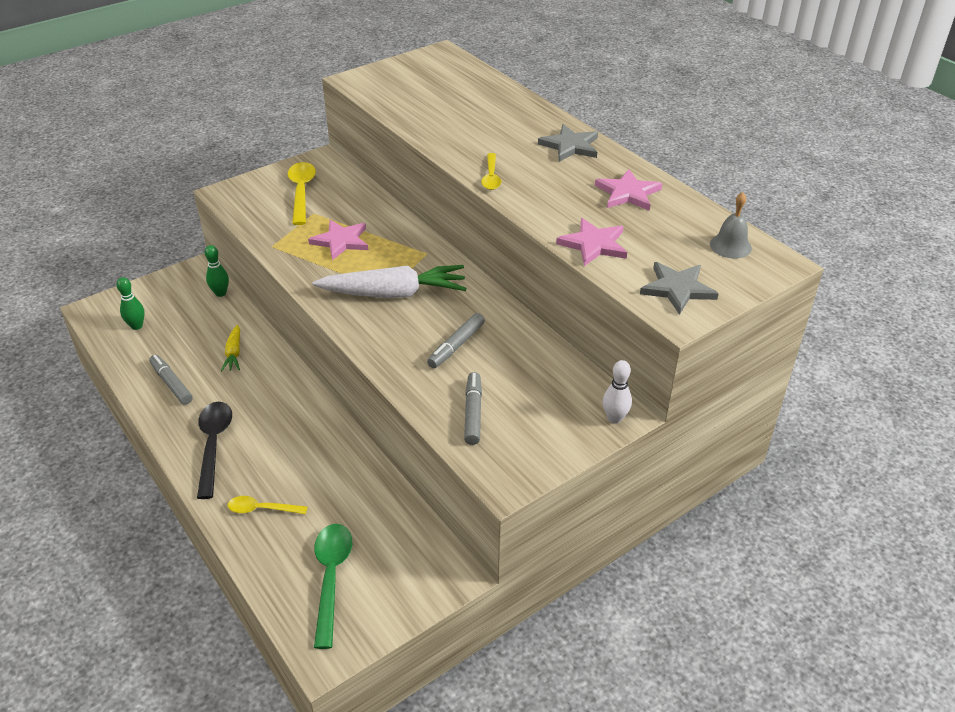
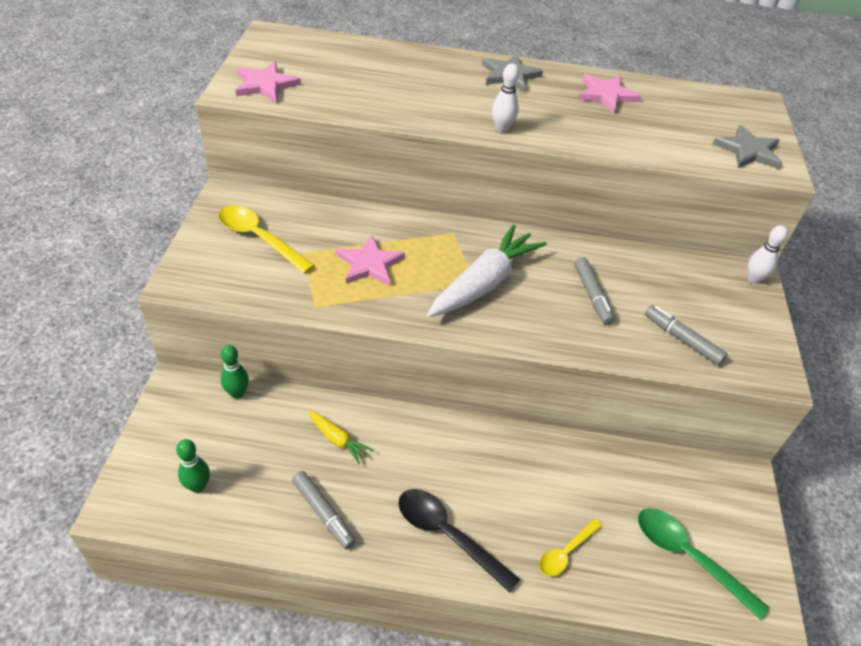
camera: 50 degrees left, 5 degrees up
grey marker [149,355,193,405] -> grey marker turned 135 degrees counterclockwise [292,471,356,549]
yellow spoon [481,153,501,190] -> white bowling pin [492,63,519,133]
pink star [556,218,627,266] -> pink star moved to [235,62,301,103]
grey bell [710,192,752,259] -> none

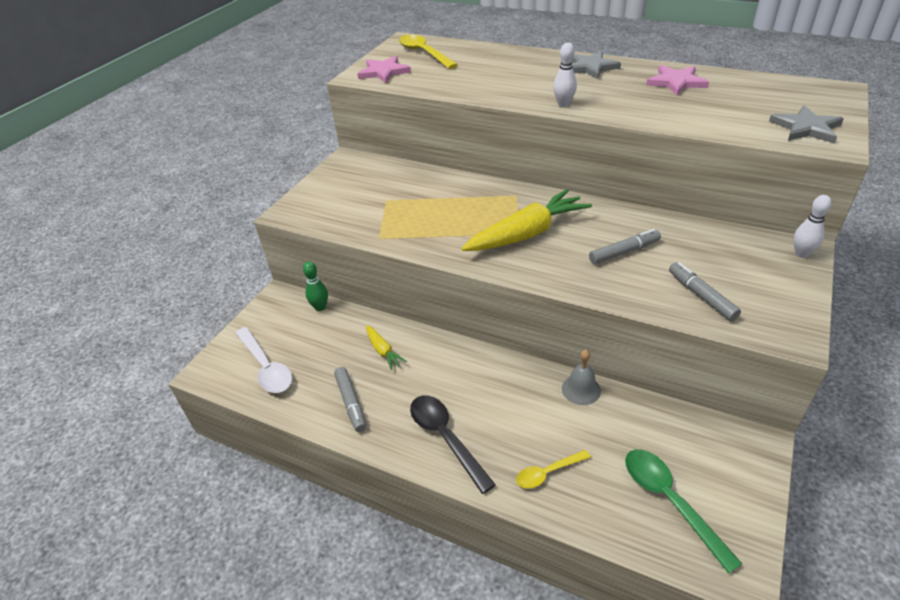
camera: 25 degrees right, 5 degrees down
green bowling pin [176,439,210,493] -> white spoon [235,327,292,393]
yellow spoon [218,205,315,274] -> yellow spoon moved to [399,35,458,69]
pink star [336,235,405,286] -> none
white carrot [427,224,547,317] -> yellow carrot [461,189,592,251]
grey marker [574,257,615,325] -> grey marker turned 120 degrees counterclockwise [589,229,661,264]
none -> grey bell [562,350,601,405]

